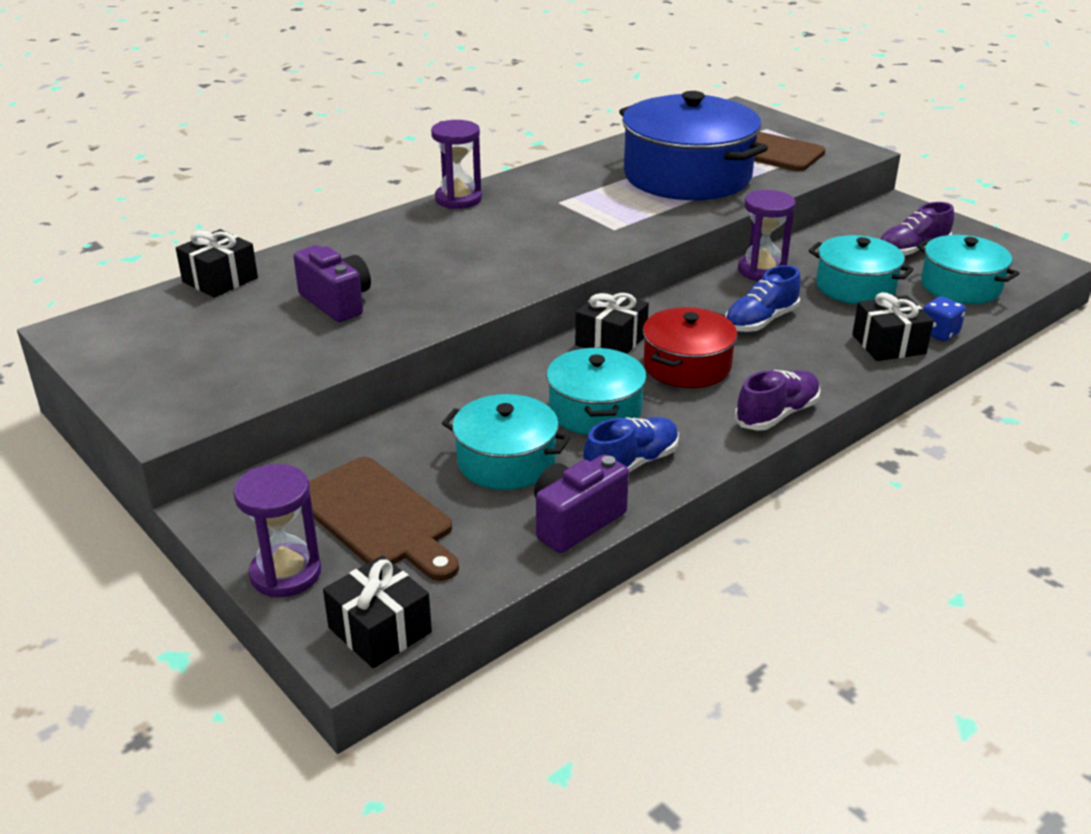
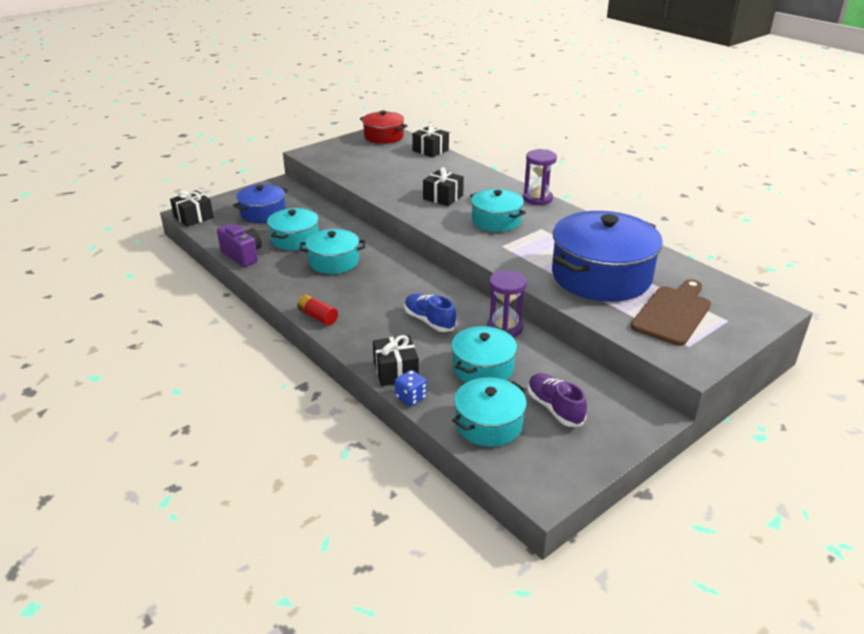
camera: 90 degrees right, 0 degrees up
purple hourglass [234,464,321,598] -> none
purple camera [293,245,371,322] -> none
brown cutting board [309,457,459,581] -> blue pot [233,184,288,223]
black gift [575,289,649,354] -> black gift moved to [423,167,464,206]
blue shoe [583,417,679,473] -> none
red pot [643,307,737,388] -> red pot moved to [360,111,407,144]
purple shoe [735,370,820,431] -> red battery [297,294,338,326]
none -> turquoise pot [470,189,526,232]

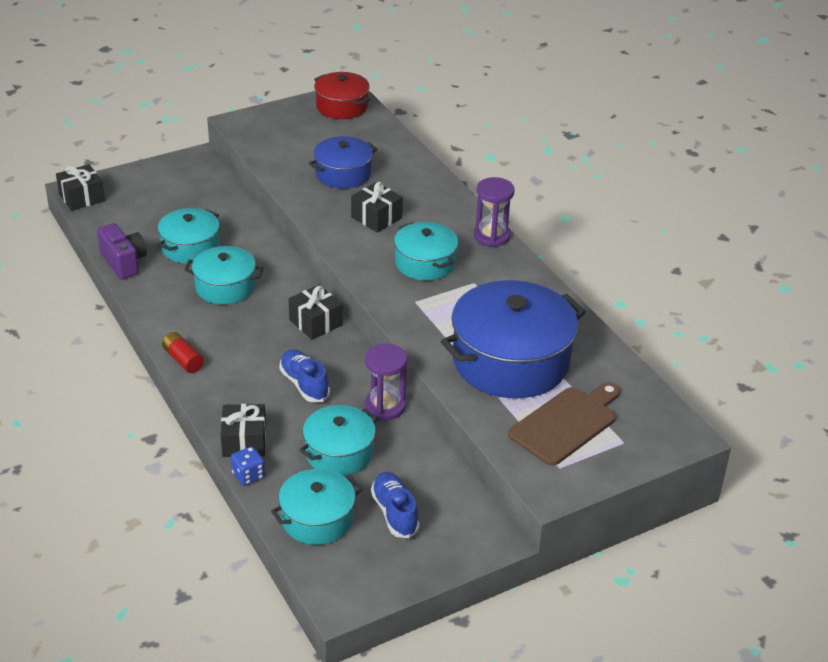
camera: 10 degrees right, 5 degrees up
blue pot [233,184,288,223] -> blue pot moved to [309,136,377,189]
black gift [412,123,449,158] -> black gift moved to [289,285,343,340]
purple shoe [528,373,587,427] -> blue shoe [371,472,420,538]

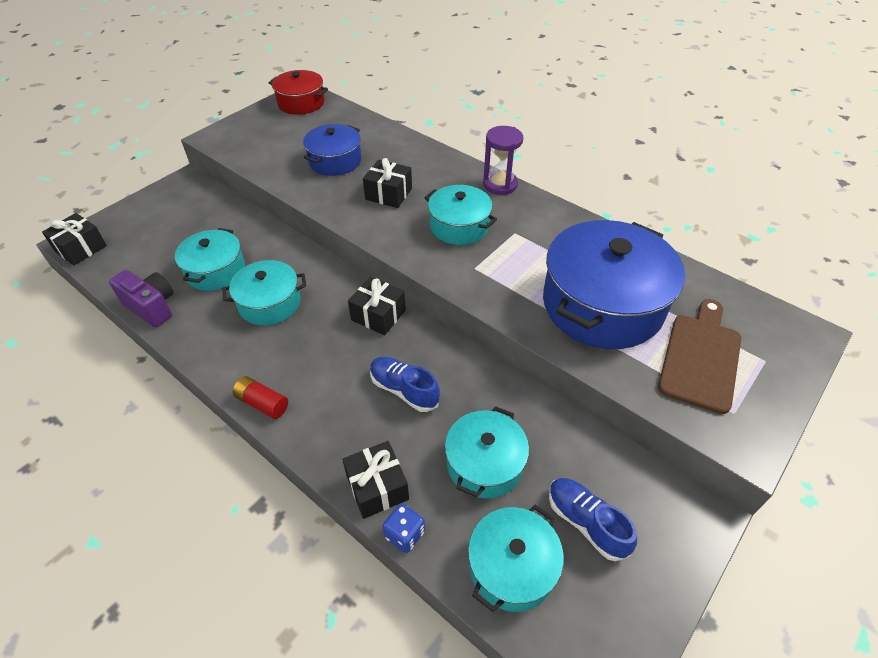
camera: 20 degrees left, 10 degrees up
purple hourglass [365,344,407,420] -> none

